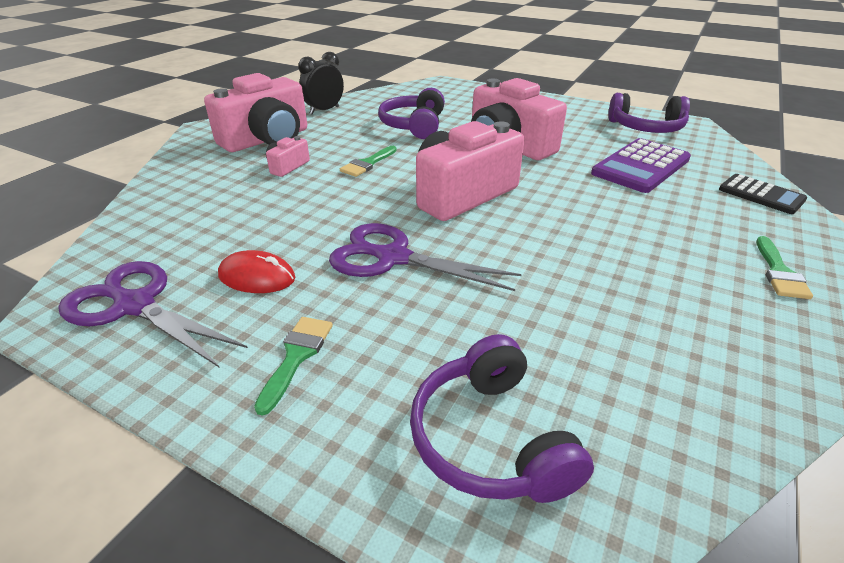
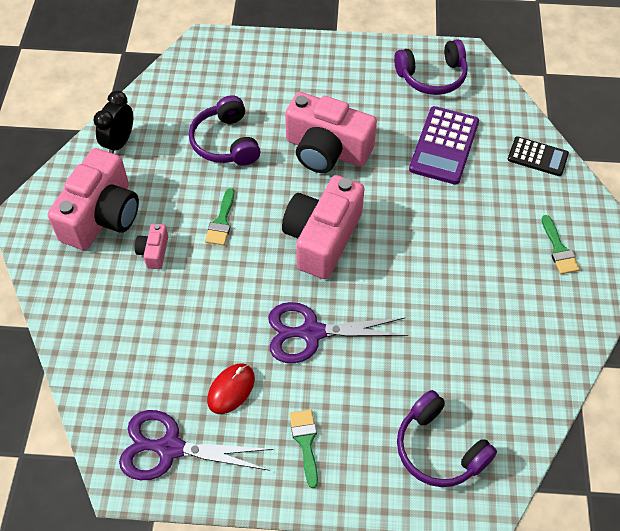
camera: 25 degrees left, 20 degrees up
red mouse [218,250,296,293] -> red mouse turned 45 degrees counterclockwise [207,363,255,414]

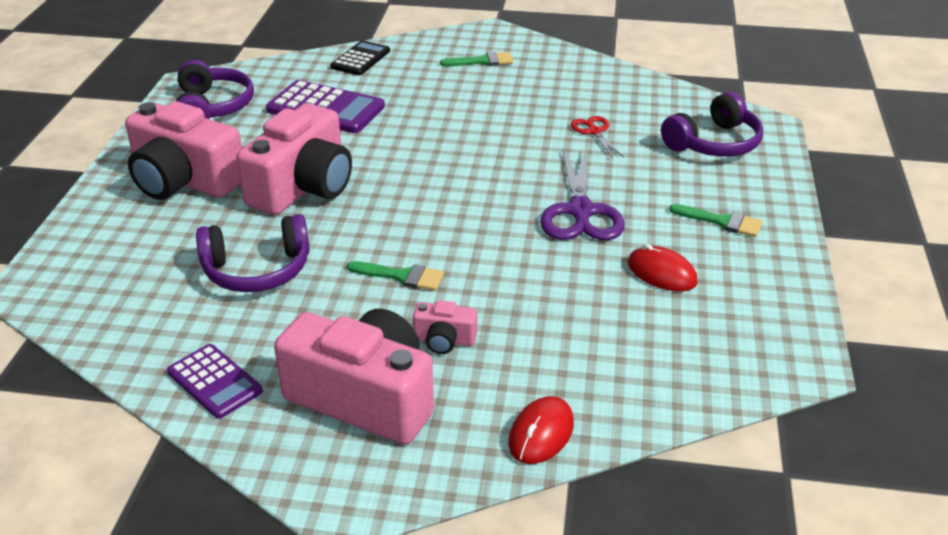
camera: 85 degrees left, 20 degrees down
black clock [93,90,133,154] -> purple calculator [167,344,263,419]
purple scissors [119,410,273,480] -> none
pink camera [282,175,365,279] -> pink camera moved to [125,101,242,200]
green brush [290,409,318,488] -> green brush turned 150 degrees counterclockwise [669,204,763,237]
none -> red mouse [508,396,574,464]
none -> red scissors [571,116,624,159]

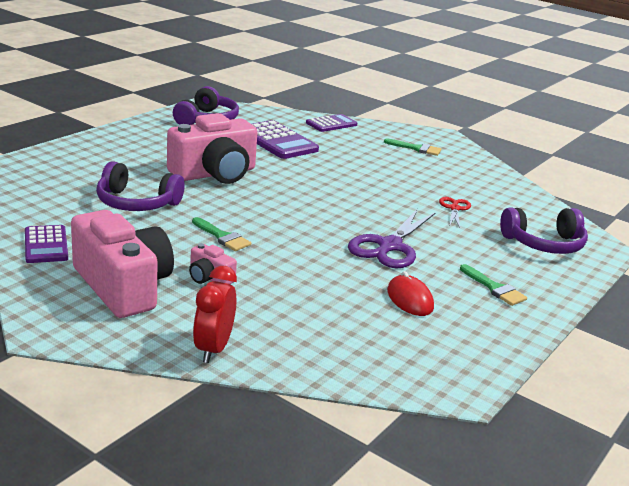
camera: 25 degrees right, 10 degrees down
pink camera [125,101,242,200] -> none
black calculator [330,41,390,75] -> purple calculator [306,114,357,132]
red mouse [508,396,574,464] -> red clock [193,266,237,363]

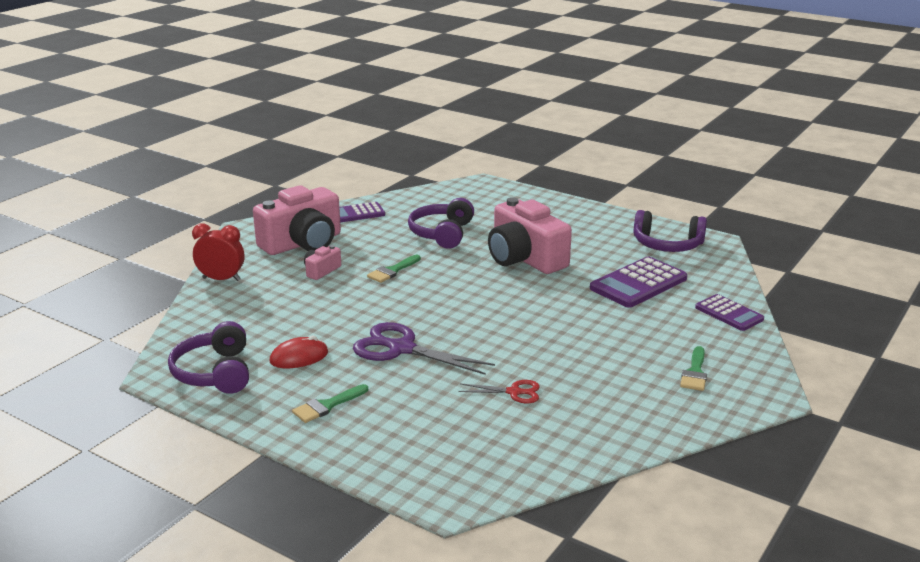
camera: 90 degrees right, 0 degrees up
purple headphones [500,207,588,254] -> purple headphones moved to [168,321,249,394]

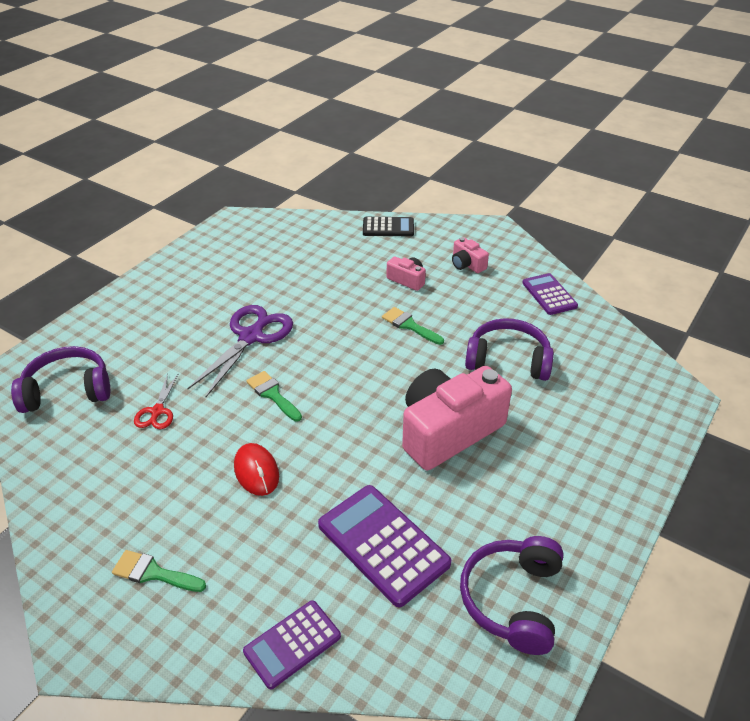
camera: 90 degrees right, 15 degrees up
purple headphones [168,321,249,394] -> purple headphones moved to [11,346,110,413]
red clock [192,223,244,281] -> black calculator [363,217,414,236]
pink camera [253,185,341,255] -> pink camera [452,237,489,273], size x0.44
red mouse [269,336,328,368] -> red mouse moved to [234,443,279,496]
green brush [292,384,368,423] -> green brush moved to [246,371,302,422]

